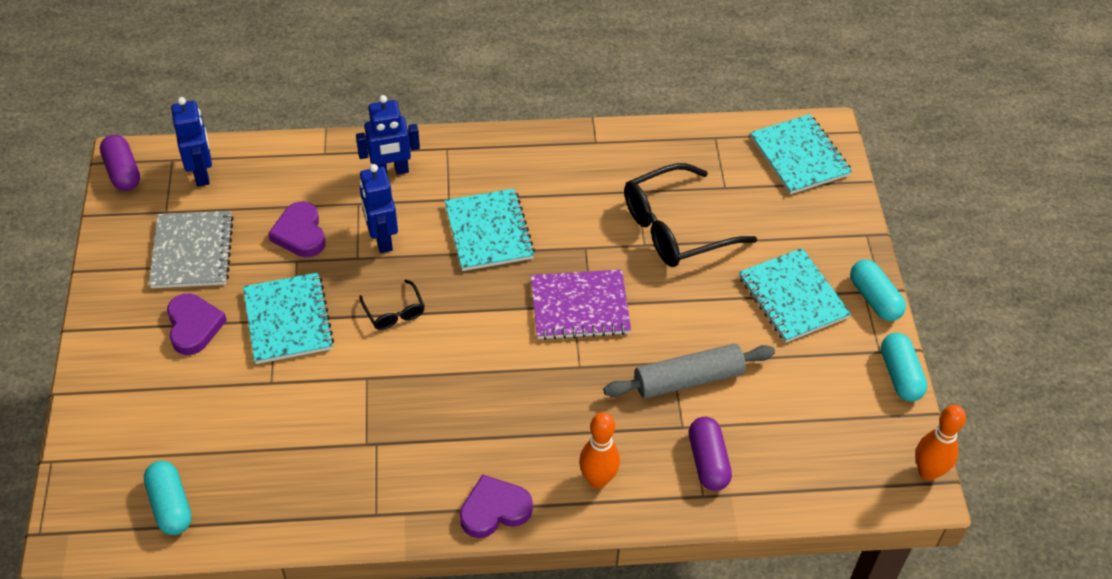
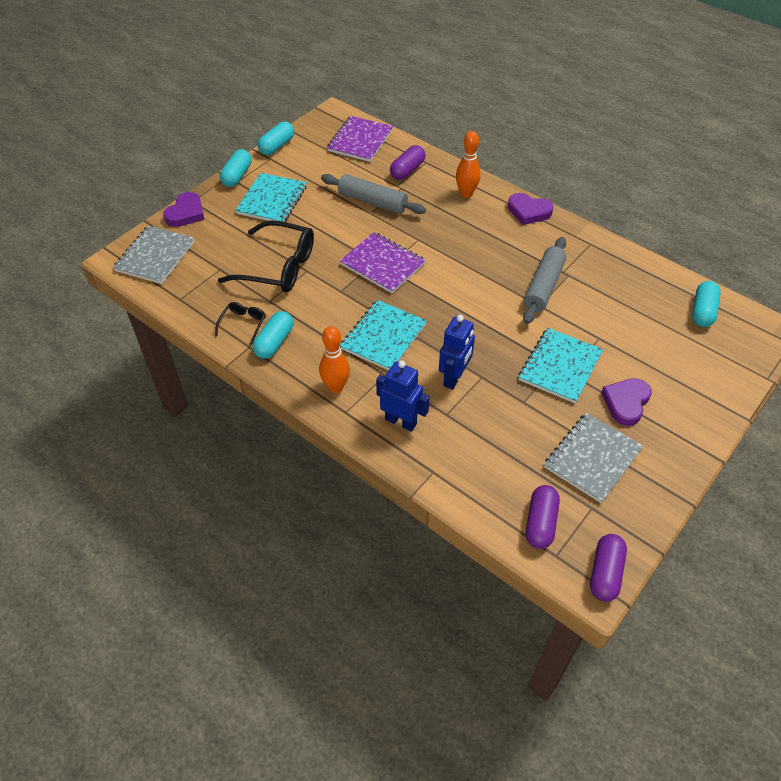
camera: 135 degrees left, 0 degrees up
blue robot [171,97,212,187] -> purple capsule [526,485,560,549]
purple heart [268,201,325,257] -> purple heart moved to [163,192,204,227]
black glasses [359,280,425,330] -> black glasses moved to [215,302,266,346]
turquoise notebook [750,114,852,194] -> grey notebook [113,225,195,284]
orange bowling pin [916,405,966,480] -> orange bowling pin moved to [319,326,350,393]
none -> turquoise capsule [253,311,294,359]
none -> purple notebook [327,116,393,162]
none -> grey rolling pin [523,237,567,324]

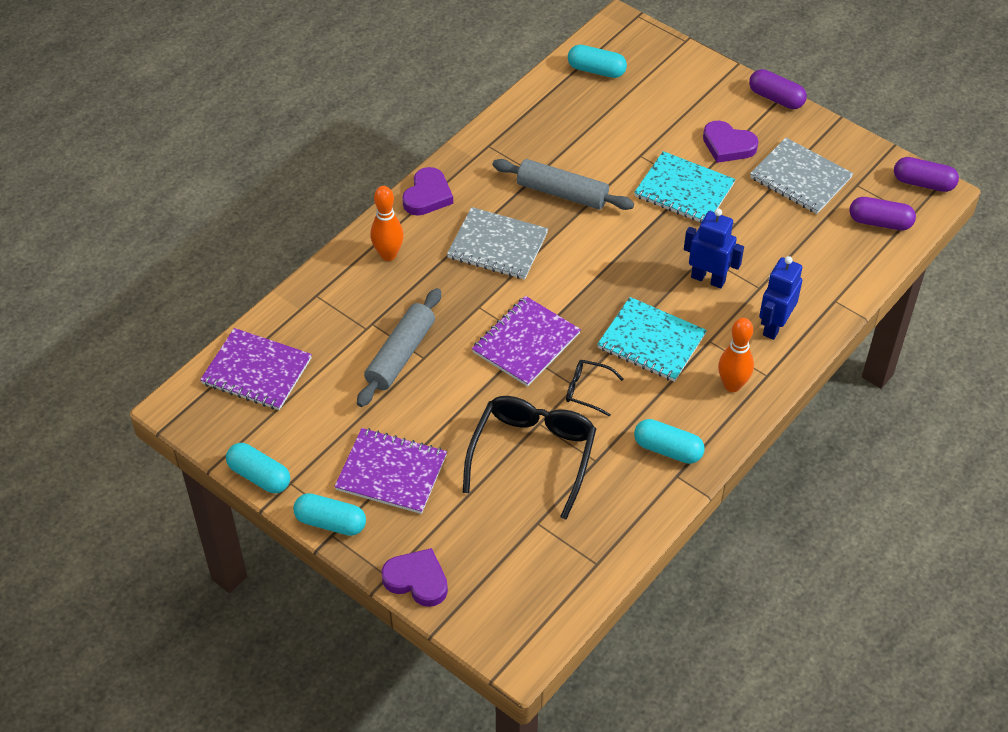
camera: 90 degrees left, 0 degrees up
grey notebook [113,225,195,284] -> grey notebook moved to [447,207,548,280]
black glasses [215,302,266,346] -> black glasses moved to [566,360,624,417]
turquoise notebook [235,173,307,222] -> purple notebook [334,428,447,514]
purple capsule [390,145,426,180] -> purple capsule moved to [749,69,807,109]

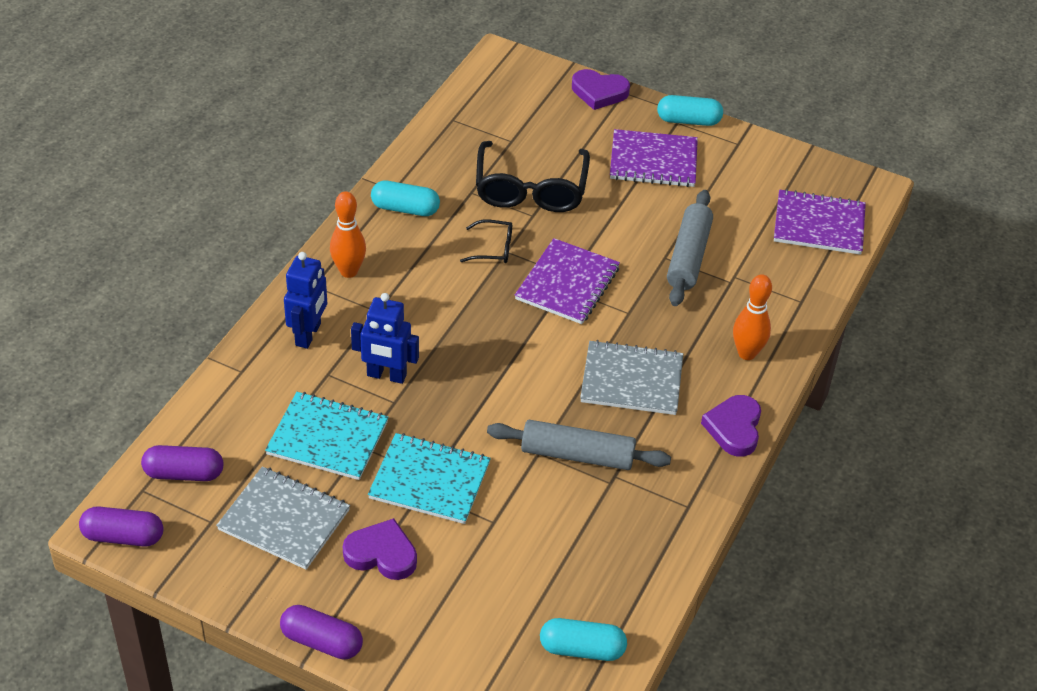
camera: 165 degrees right, 5 degrees down
turquoise capsule [226,443,290,493] -> none
turquoise notebook [597,297,707,382] -> turquoise notebook moved to [265,392,388,480]

